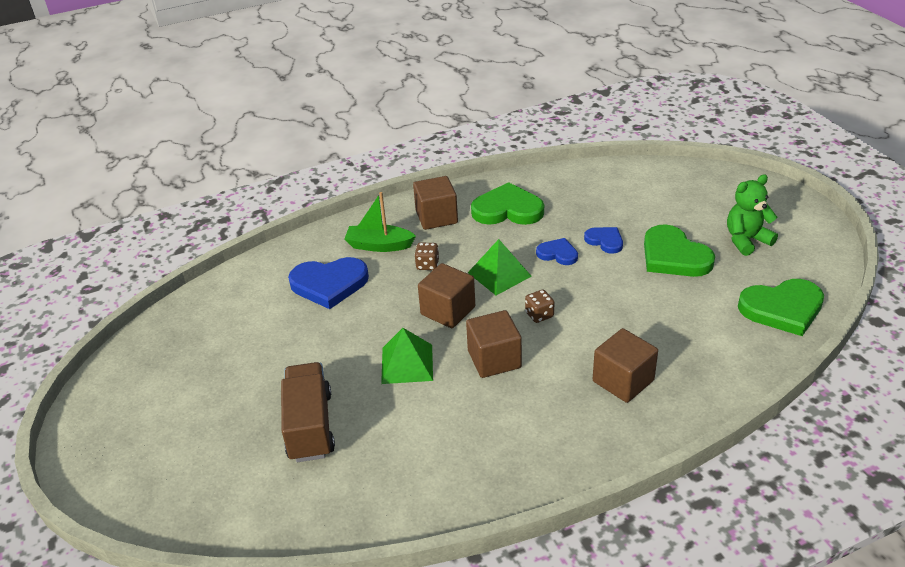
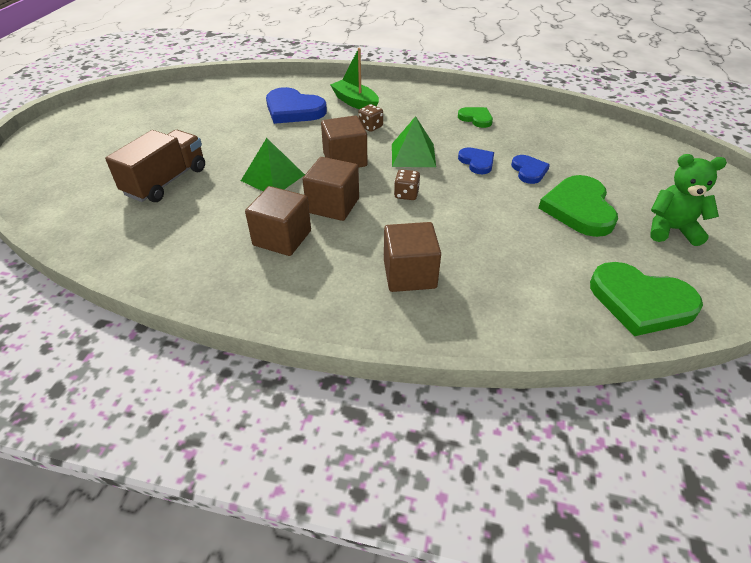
camera: 35 degrees right, 5 degrees up
brown cube [413,176,458,230] -> brown cube moved to [245,186,311,256]
green heart [471,182,544,225] -> green heart [458,107,493,128], size x0.55

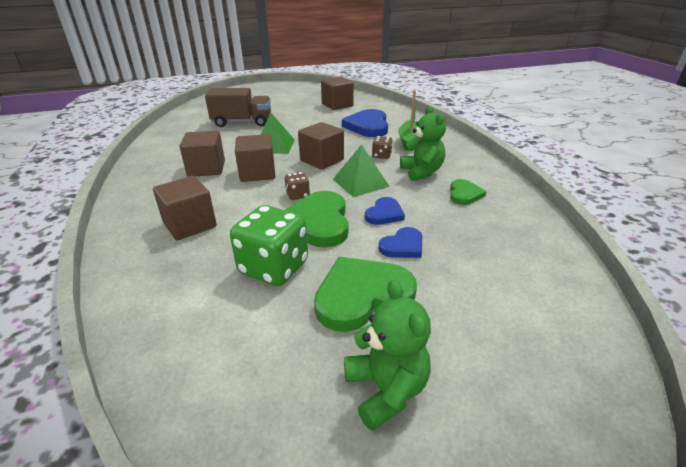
camera: 60 degrees right, 10 degrees down
green heart [590,262,703,336] -> green heart moved to [285,191,349,247]
none -> green dice [230,205,308,286]
none -> brown cube [321,77,354,110]
none -> green teddy bear [400,106,446,181]

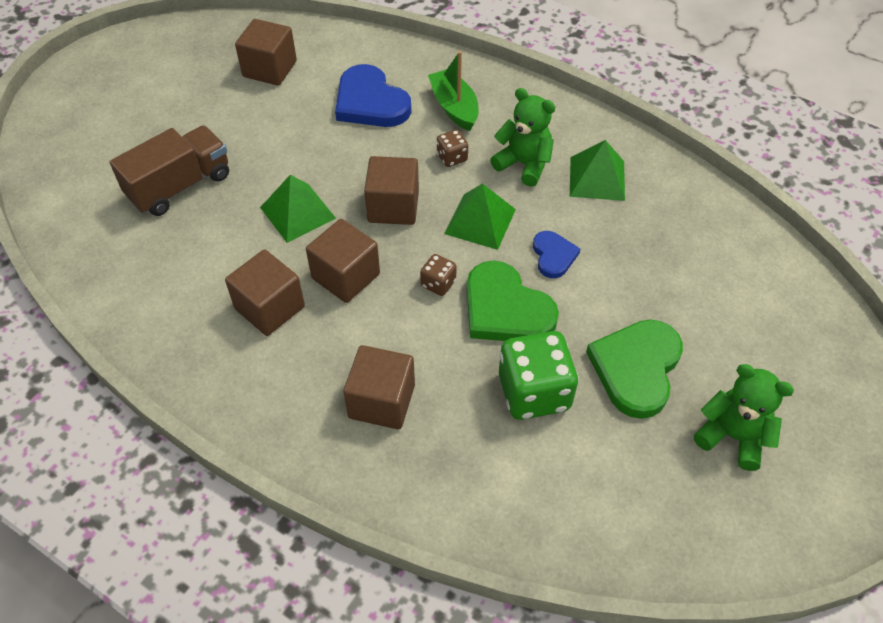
camera: 40 degrees left, 20 degrees up
blue heart [379,227,422,258] -> none
green heart [450,179,486,205] -> green pyramid [570,140,625,201]

